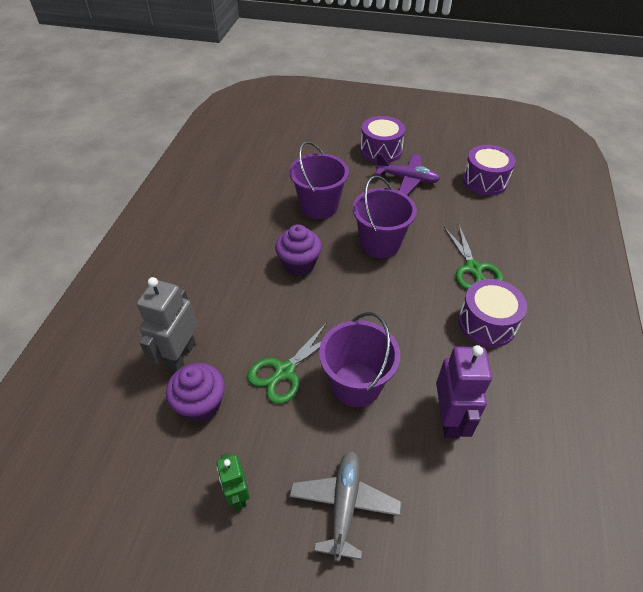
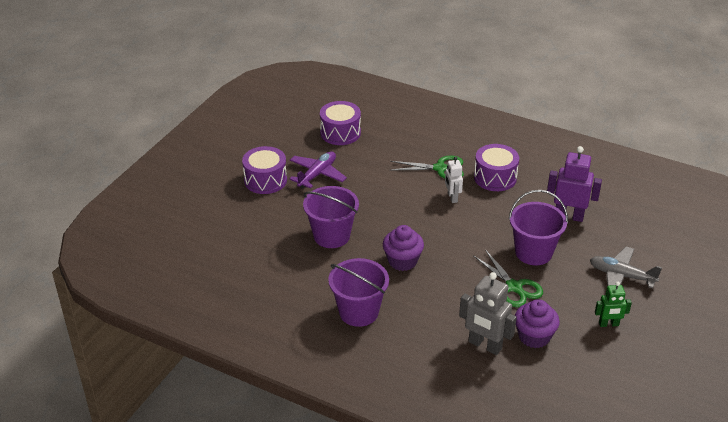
camera: 75 degrees left, 10 degrees down
purple bucket [353,175,417,258] -> purple bucket moved to [328,258,389,327]
none -> white robot [445,157,463,203]

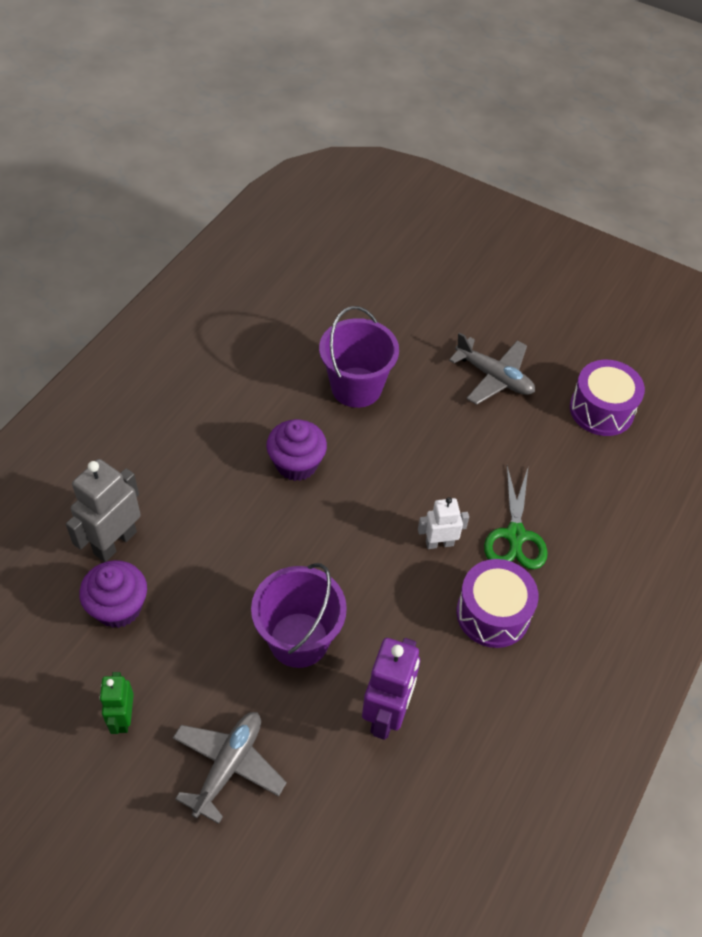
camera: 90 degrees right, 15 degrees up
purple drum [242,146,287,194] -> none
purple plane [289,151,347,189] -> grey plane [449,332,535,405]
purple bucket [328,258,389,327] -> none
green scissors [473,250,543,307] -> none

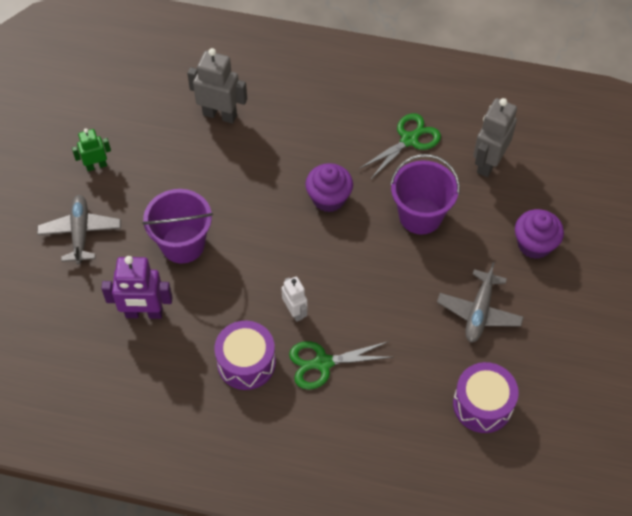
camera: 75 degrees right, 5 degrees up
purple cupcake [79,560,147,628] -> purple cupcake moved to [515,209,564,259]
grey plane [173,712,287,824] -> grey plane turned 105 degrees counterclockwise [37,195,121,264]
none -> green scissors [359,113,441,180]
none -> grey robot [473,98,517,177]

